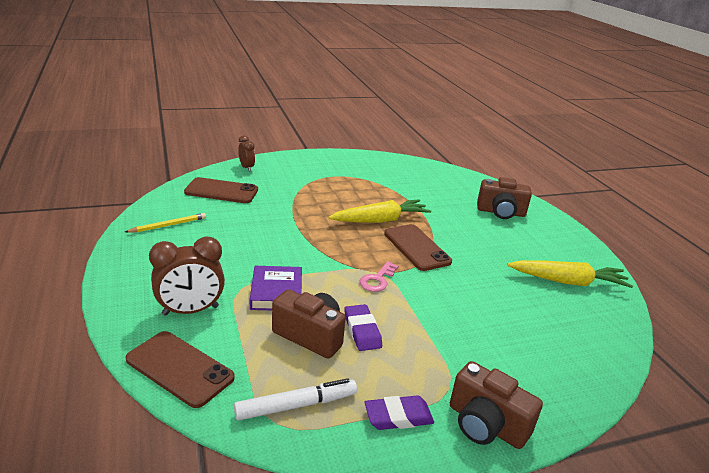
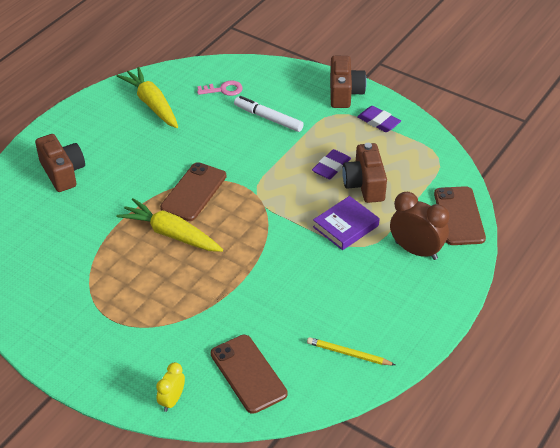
camera: 125 degrees left, 15 degrees up
white marker [234,378,357,421] -> white marker moved to [234,96,304,132]
brown clock [238,136,255,172] -> yellow clock [156,362,185,412]
pink key [359,261,398,292] -> pink key moved to [197,80,243,96]

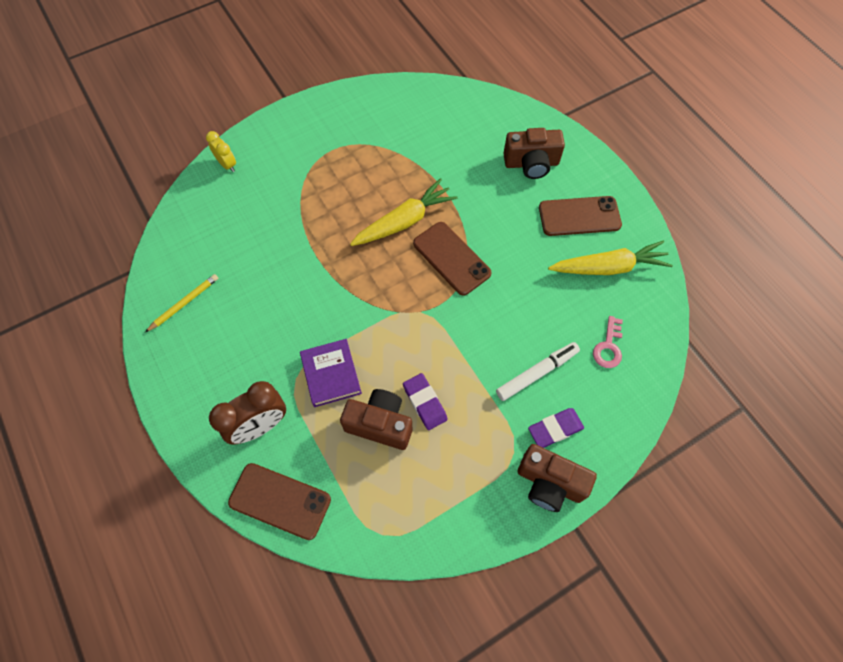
camera: 115 degrees right, 20 degrees up
brown phone [211,335,288,414] -> brown phone moved to [539,196,622,236]
purple eraser [357,106,401,132] -> purple eraser moved to [528,408,584,448]

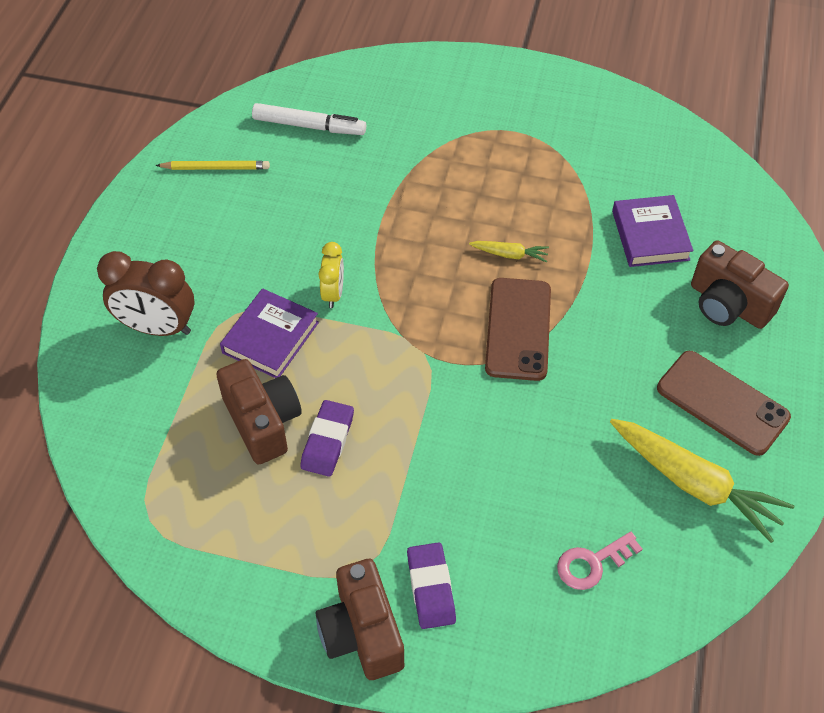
camera: 45 degrees right, 10 degrees down
yellow clock [206,131,236,172] -> yellow clock moved to [319,242,344,308]
brown phone [228,463,331,540] -> none
yellow carrot [350,178,457,246] -> yellow carrot [469,241,549,263], size x0.47
white marker [496,342,580,401] -> white marker moved to [252,103,366,135]
purple eraser [528,408,584,448] -> purple eraser turned 60 degrees clockwise [407,542,456,629]
none -> purple book [612,195,693,267]

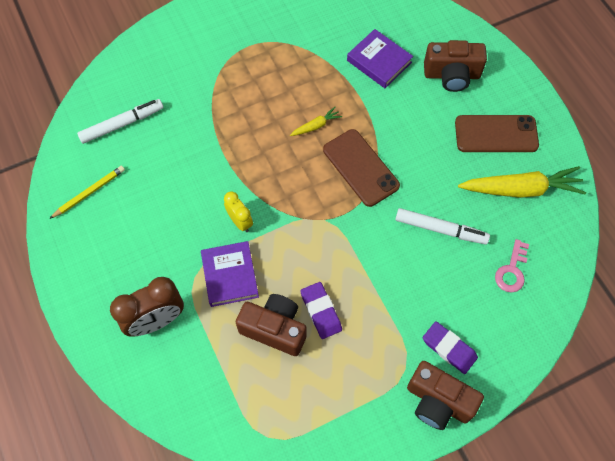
camera: 40 degrees left, 10 degrees up
none -> white marker [396,208,490,245]

